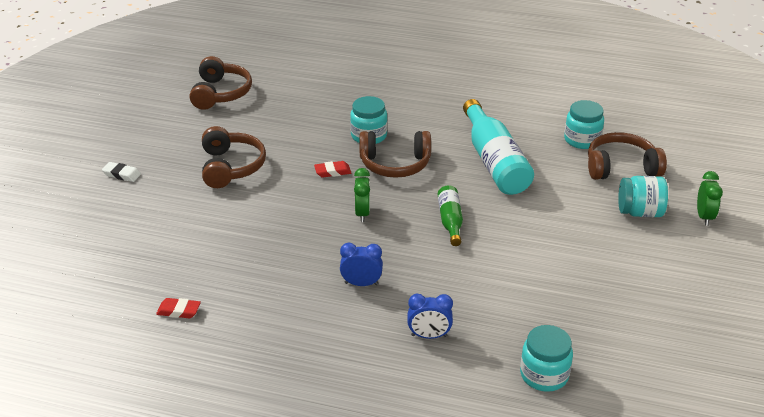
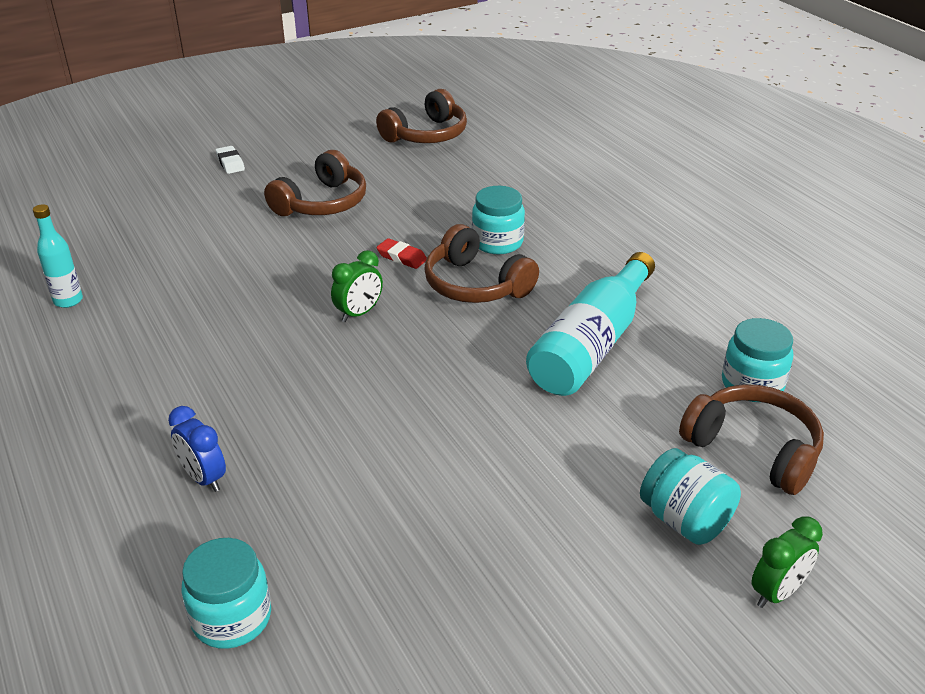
camera: 45 degrees right, 0 degrees up
red eraser [156,298,201,318] -> turquoise bottle [33,204,83,308]
blue clock [340,243,383,286] -> none
green bottle [438,185,463,246] -> none

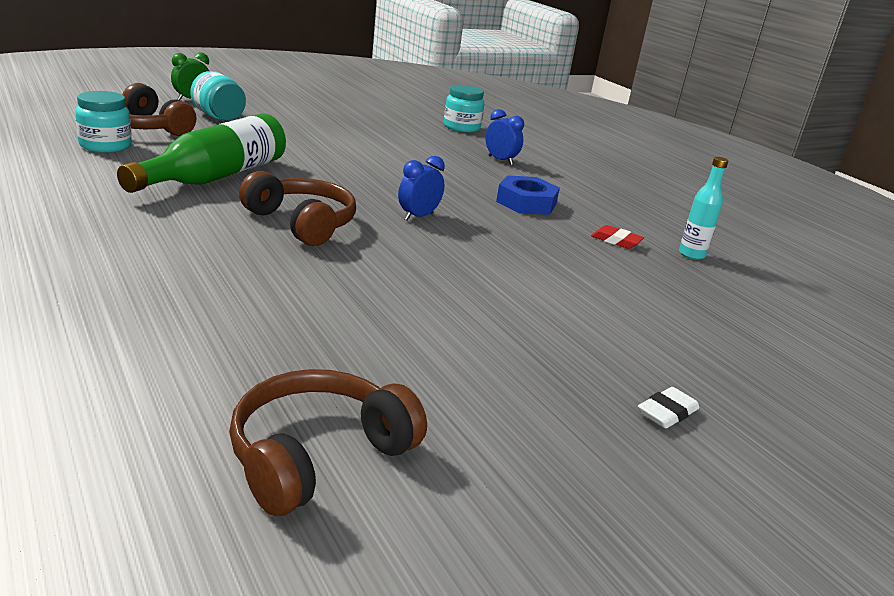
camera: 175 degrees right, 10 degrees down
white eraser [216,146,245,174] -> white eraser turned 75 degrees clockwise [638,387,700,428]
brown headphones [264,150,366,216] -> none
green clock [331,250,383,322] -> blue clock [398,156,445,221]
red eraser [376,238,427,269] -> red eraser moved to [591,225,644,249]
turquoise jar [472,186,525,254] -> none
turquoise bottle [526,252,655,396] -> green bottle [117,113,286,193]
none -> blue nut [496,175,560,215]

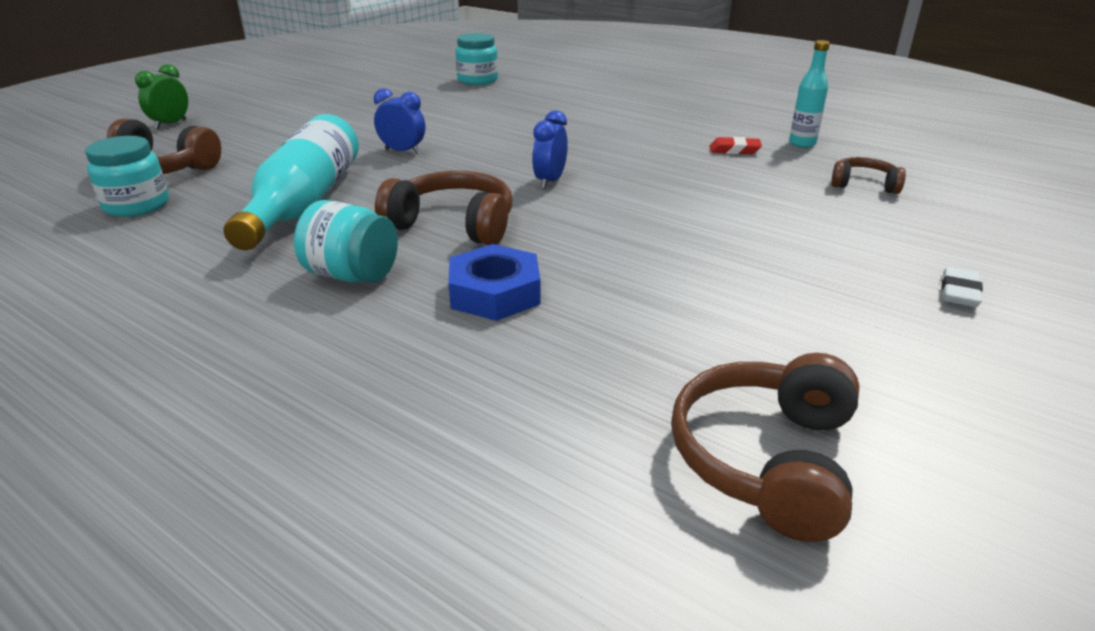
camera: 20 degrees left, 5 degrees up
green bottle [117,113,286,193] -> turquoise bottle [224,114,359,250]
turquoise jar [190,71,246,121] -> turquoise jar moved to [294,200,398,282]
blue clock [485,109,524,165] -> blue clock moved to [374,88,425,154]
blue nut [496,175,560,215] -> blue nut moved to [448,244,541,321]
none -> brown headphones [831,157,906,194]

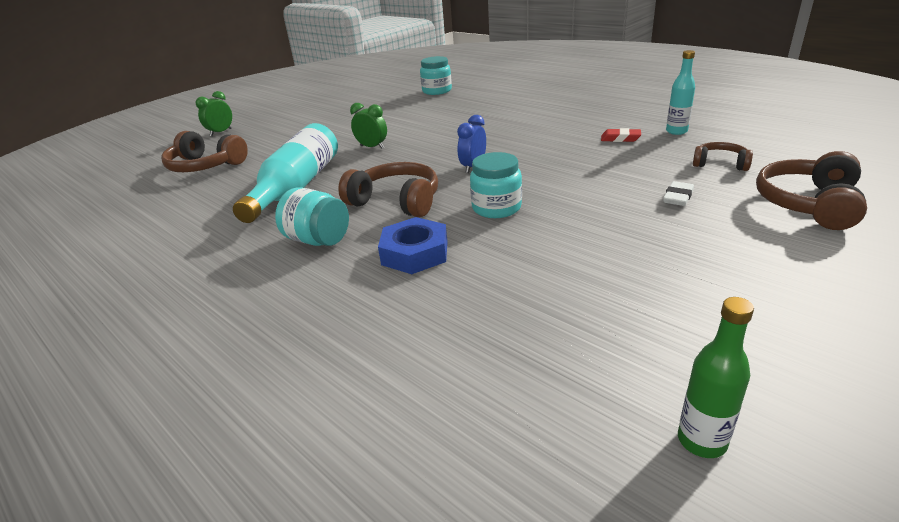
camera: 10 degrees right, 0 degrees up
turquoise jar [85,136,169,217] -> turquoise jar moved to [470,152,522,218]
blue clock [374,88,425,154] -> green clock [350,103,387,149]
brown headphones [671,353,859,542] -> brown headphones moved to [756,151,867,230]
white eraser [942,267,983,307] -> white eraser moved to [663,181,694,206]
none -> green bottle [678,297,754,458]

